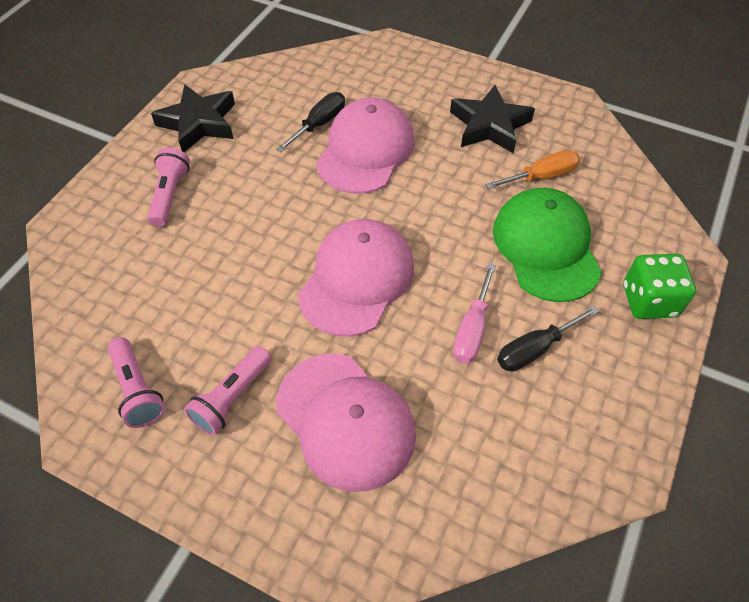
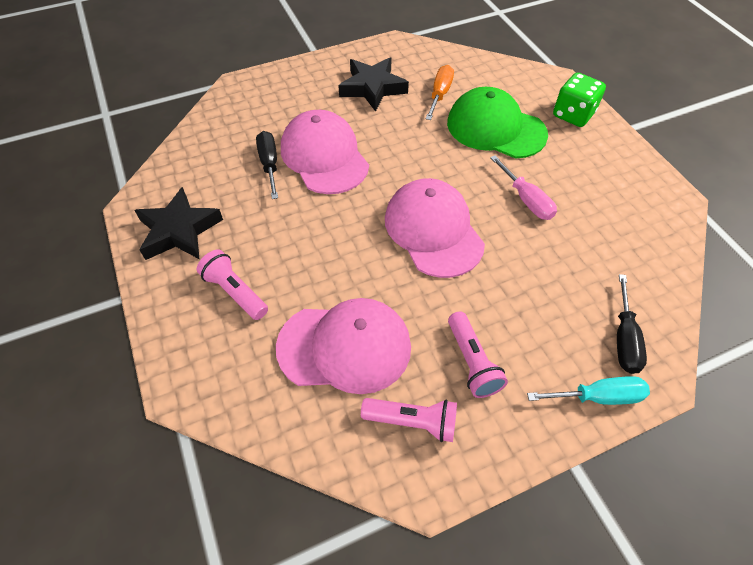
camera: 50 degrees left, 0 degrees up
pink cap [276,354,416,492] -> pink cap moved to [276,298,411,394]
black screwdriver [497,306,599,372] -> black screwdriver moved to [617,274,647,374]
none -> turquoise screwdriver [527,376,650,405]

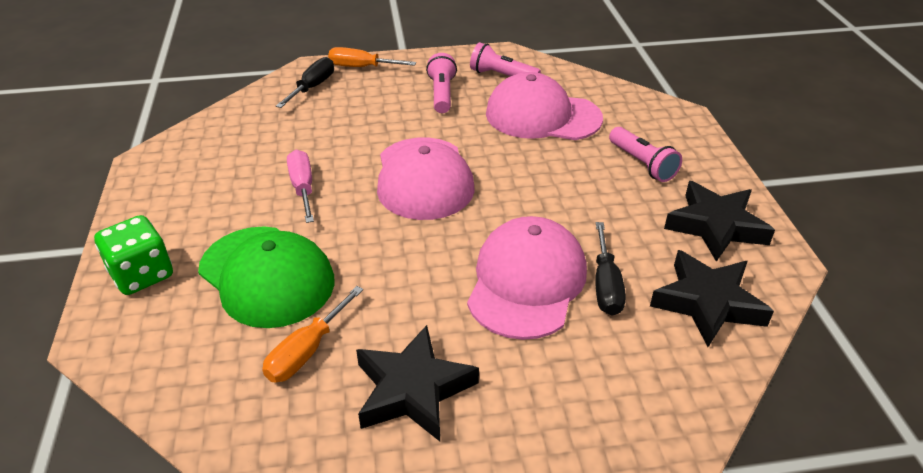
camera: 165 degrees left, 15 degrees down
pink cap [281,110,369,194] -> pink cap turned 150 degrees counterclockwise [467,216,587,340]
turquoise screwdriver [527,376,650,405] -> orange screwdriver [328,47,416,67]
none -> black star [650,250,774,347]

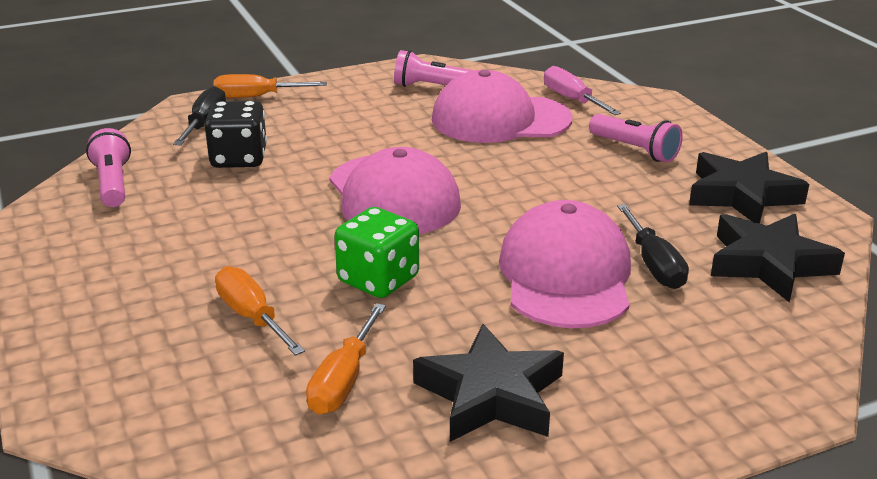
camera: 15 degrees left, 10 degrees down
green dice [94,215,173,295] -> green dice moved to [334,207,419,298]
green cap [198,226,335,328] -> orange screwdriver [215,266,305,356]
pink screwdriver [287,150,314,223] -> pink screwdriver moved to [544,66,621,115]
pink flashlight [426,53,457,113] -> pink flashlight moved to [86,128,131,207]
none -> black dice [205,101,267,168]

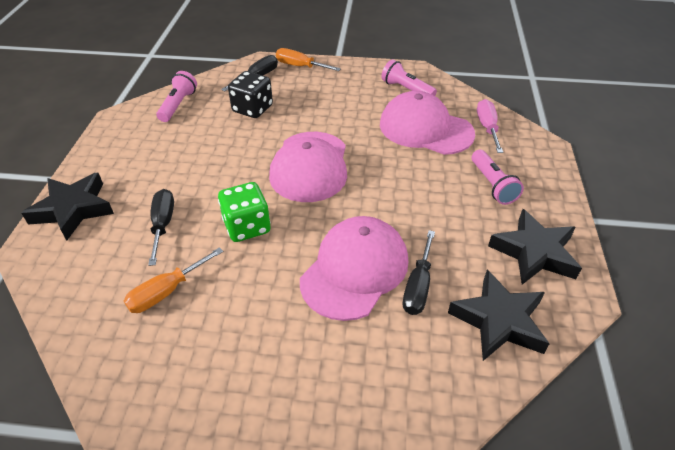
camera: 30 degrees right, 15 degrees up
orange screwdriver [215,266,305,356] -> black screwdriver [148,189,174,266]
black star [413,324,564,442] -> black star moved to [21,172,114,241]

